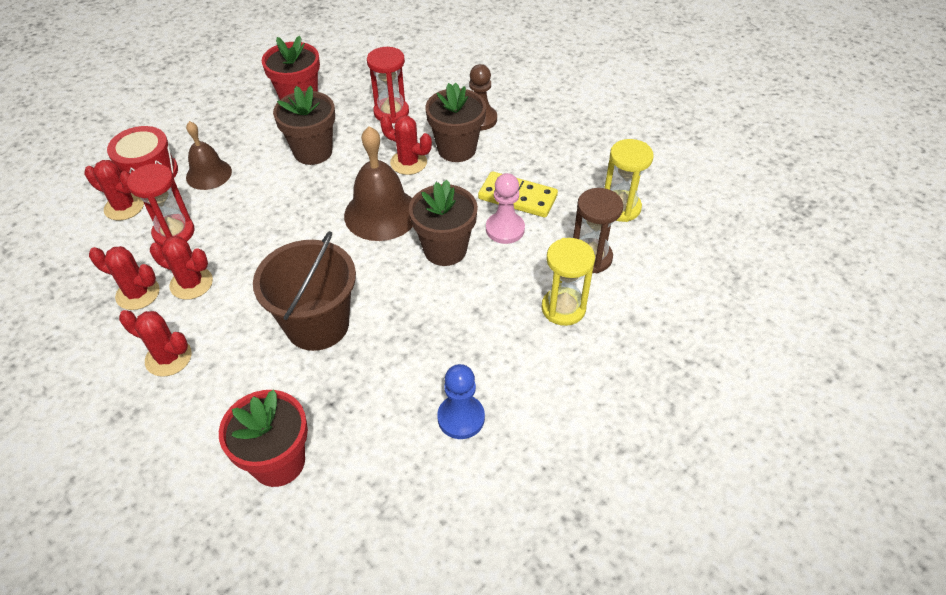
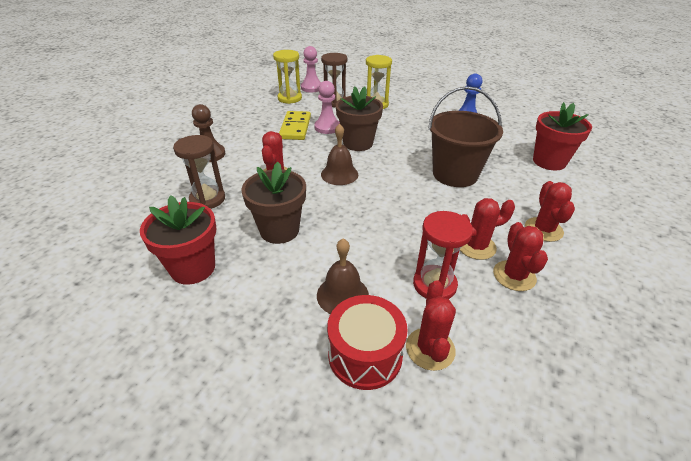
camera: 110 degrees left, 10 degrees down
red cactus [150,236,213,300] -> red cactus turned 75 degrees clockwise [460,198,515,260]
brown bell [344,126,413,241] -> brown bell [321,124,358,185], size x0.63
red hourglass [367,47,409,123] -> brown hourglass [173,135,225,209]
brown flower pot [425,83,486,162] -> none
none -> pink pawn [301,46,321,92]

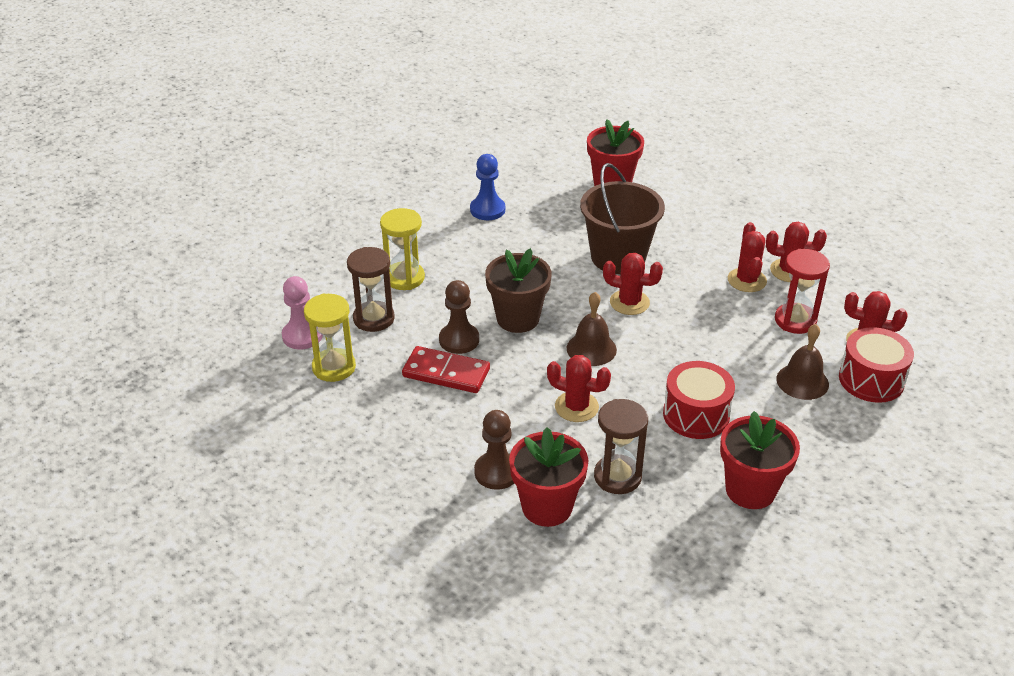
camera: 75 degrees left, 0 degrees up
brown flower pot [242,162,306,244] -> red drum [663,361,735,439]
yellow domino [279,111,311,140] -> red domino [402,346,490,393]
pink pawn [314,81,340,134] -> brown pawn [439,280,479,354]
red cactus [525,181,575,242] -> red cactus moved to [603,253,663,315]
none -> red flower pot [509,427,588,527]

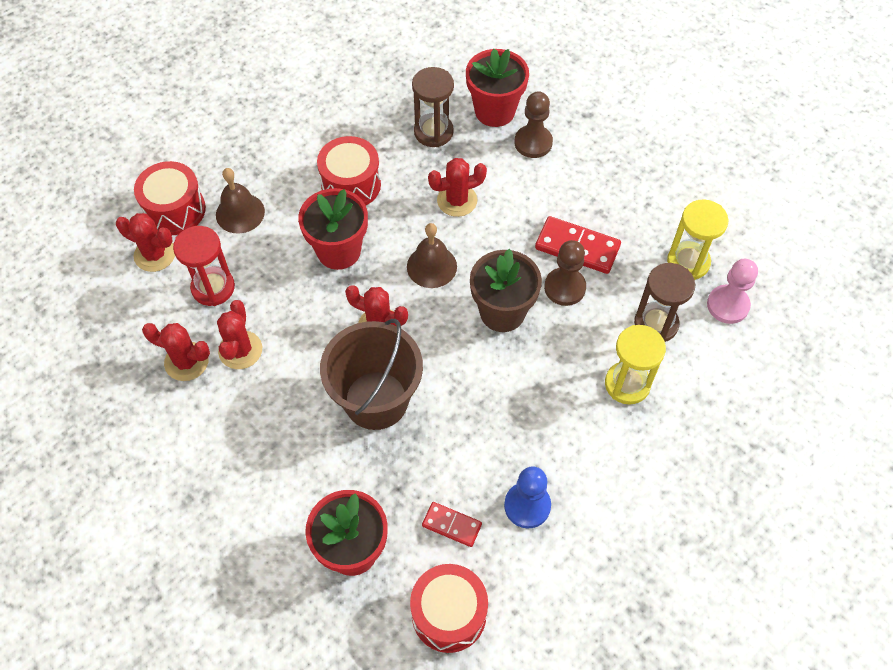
camera: 175 degrees left, 20 degrees up
red cactus [547,355,611,422] -> red cactus turned 45 degrees counterclockwise [428,158,487,217]
red flower pot [720,411,800,509] -> red flower pot moved to [298,188,368,270]
none -> red drum [410,564,488,653]
none -> red domino [422,502,482,547]

